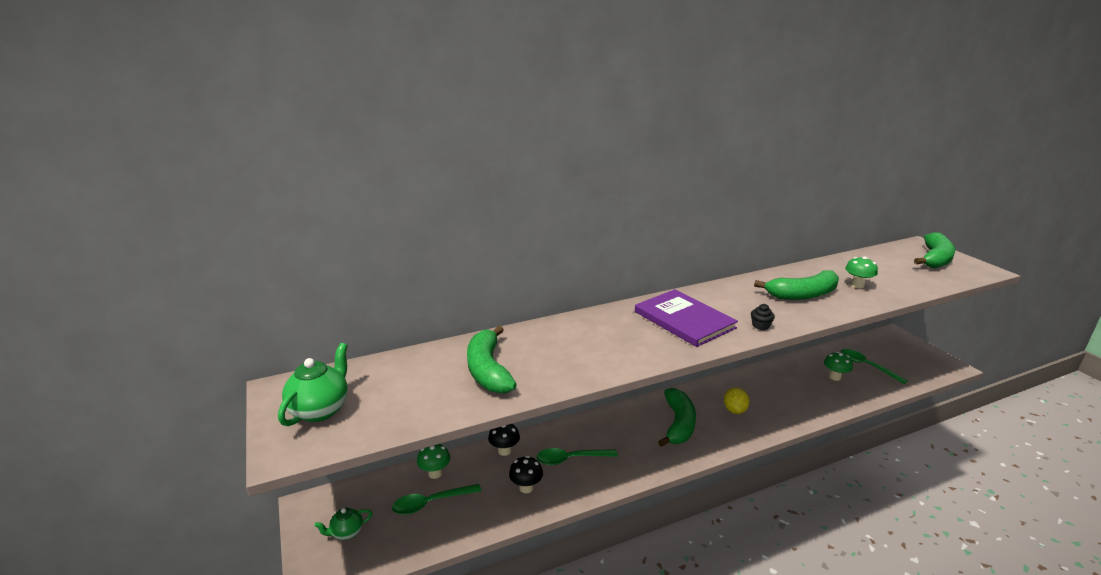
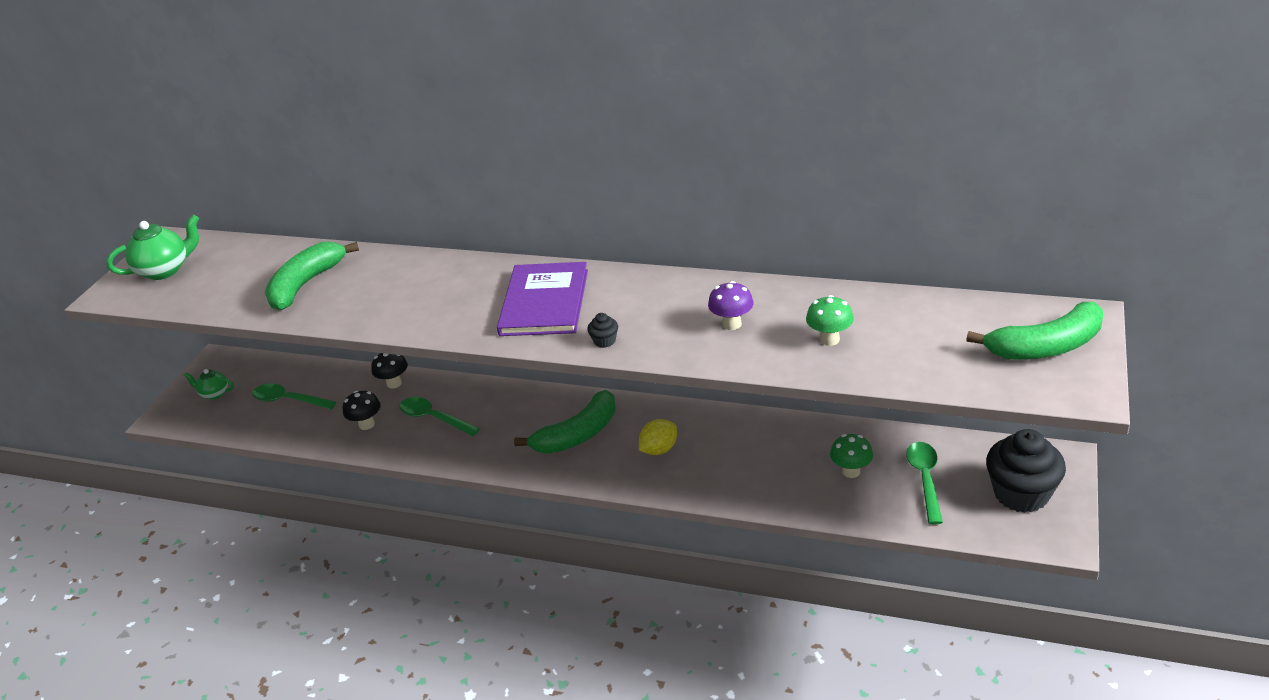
camera: 45 degrees right, 10 degrees up
green mushroom [417,444,450,479] -> none
green banana [754,271,839,300] -> purple mushroom [708,281,754,330]
none -> black cupcake [986,429,1066,513]

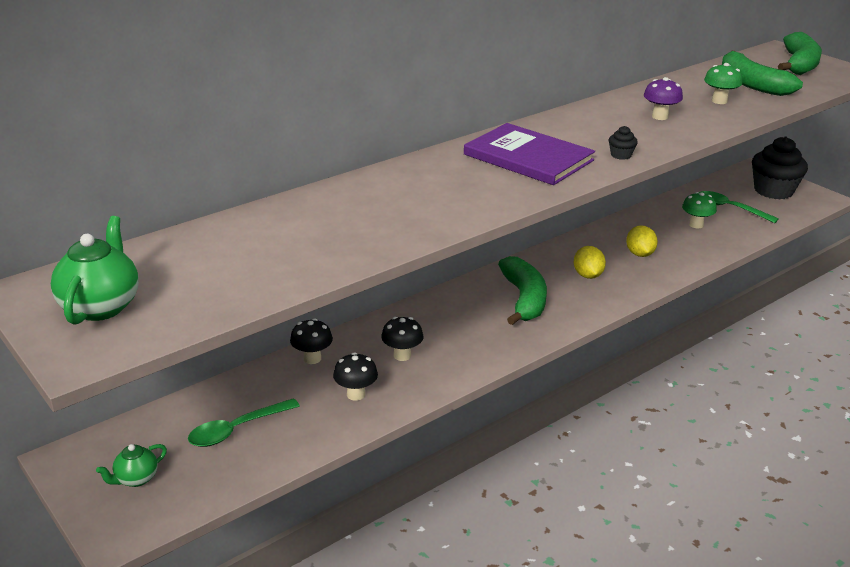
camera: 60 degrees left, 5 degrees down
green banana [265,242,359,310] -> green banana moved to [722,51,803,96]
green spoon [399,397,480,436] -> black mushroom [381,317,423,361]
none -> yellow lemon [626,225,658,257]

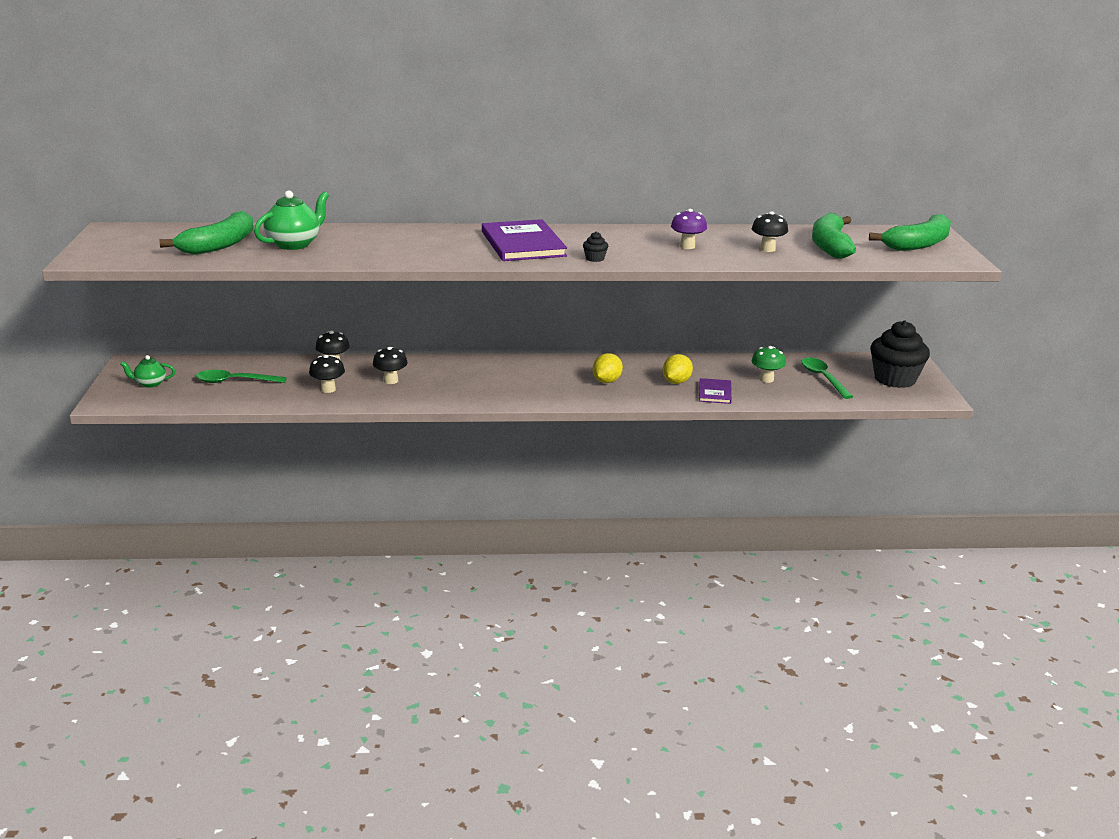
camera: 35 degrees right, 5 degrees down
green teapot [51,216,139,325] -> green teapot moved to [254,190,329,250]
green banana [498,256,547,325] -> green banana moved to [159,211,254,255]
green mushroom [704,63,742,104] -> black mushroom [752,211,788,252]
none -> purple book [699,378,732,404]

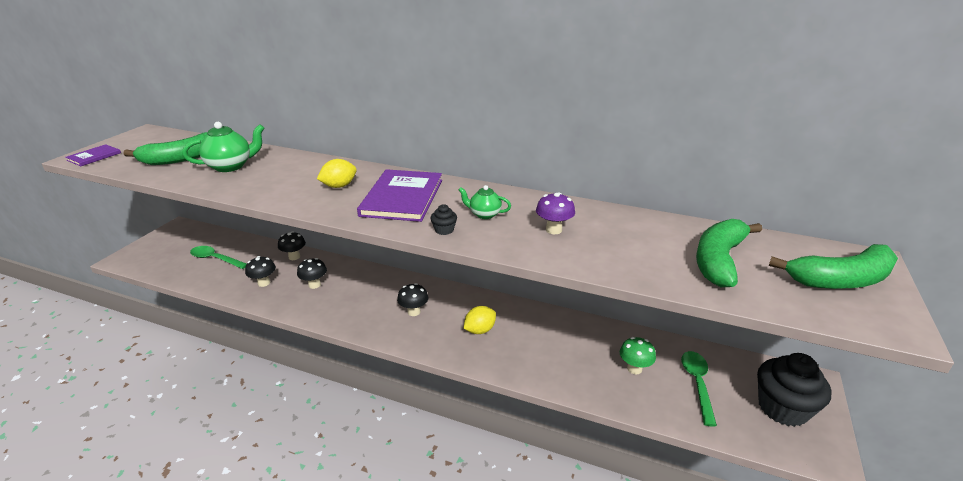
camera: 25 degrees right, 5 degrees up
green teapot [120,355,175,388] -> green teapot moved to [459,185,511,219]
yellow lemon [663,354,693,384] -> yellow lemon moved to [317,159,357,188]
purple book [699,378,732,404] -> purple book moved to [65,144,121,166]
black mushroom [752,211,788,252] -> black mushroom moved to [397,283,428,316]

